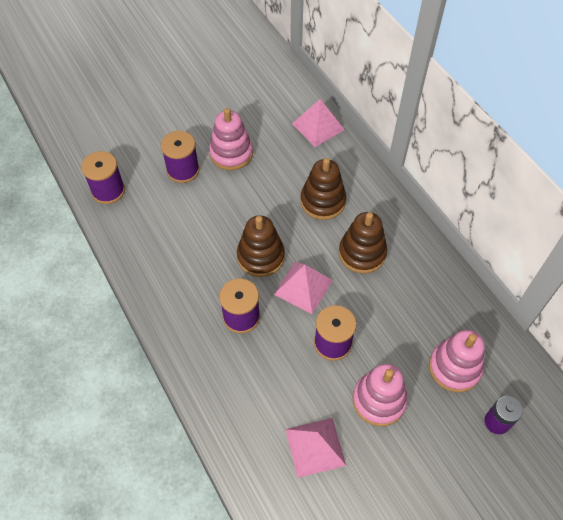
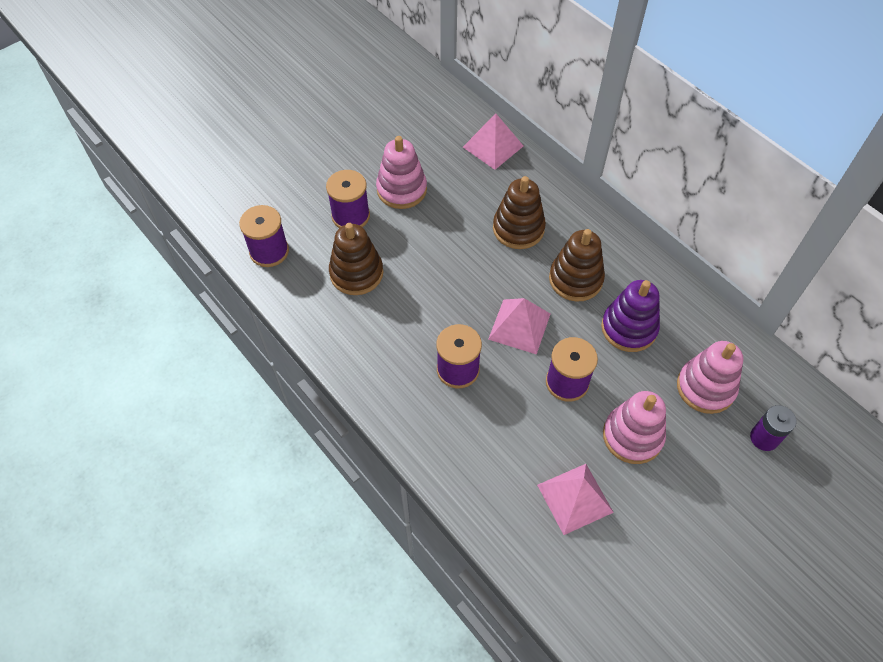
camera: 10 degrees left, 0 degrees up
brown stacking toy [237,215,285,277] -> brown stacking toy moved to [329,223,383,295]
none -> purple stacking toy [601,280,660,352]

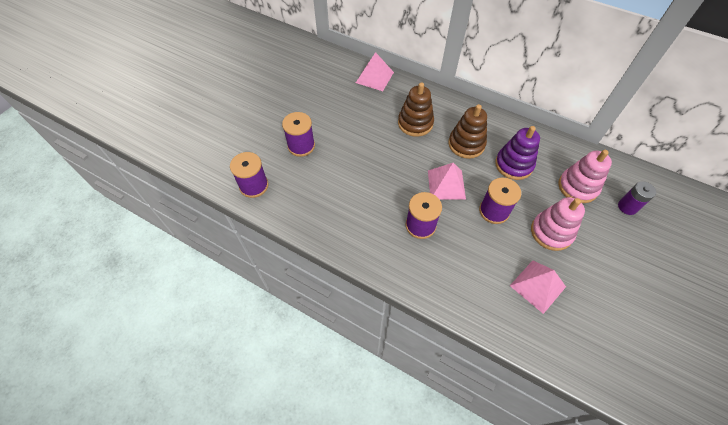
camera: 20 degrees left, 0 degrees up
brown stacking toy [329,223,383,295] -> none
pink stacking toy [376,136,427,209] -> none

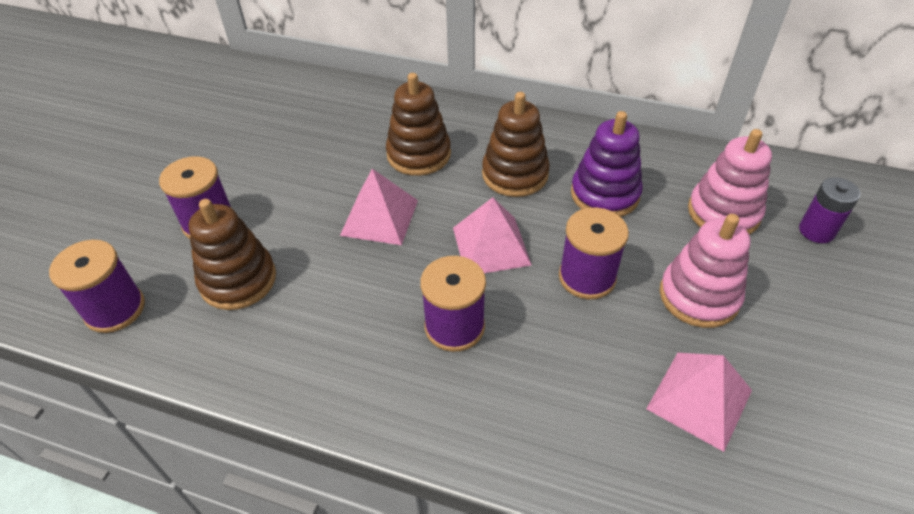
camera: 10 degrees left, 10 degrees down
pink pyramid [356,52,394,91] -> pink pyramid moved to [340,169,418,245]
none -> brown stacking toy [189,199,276,310]

